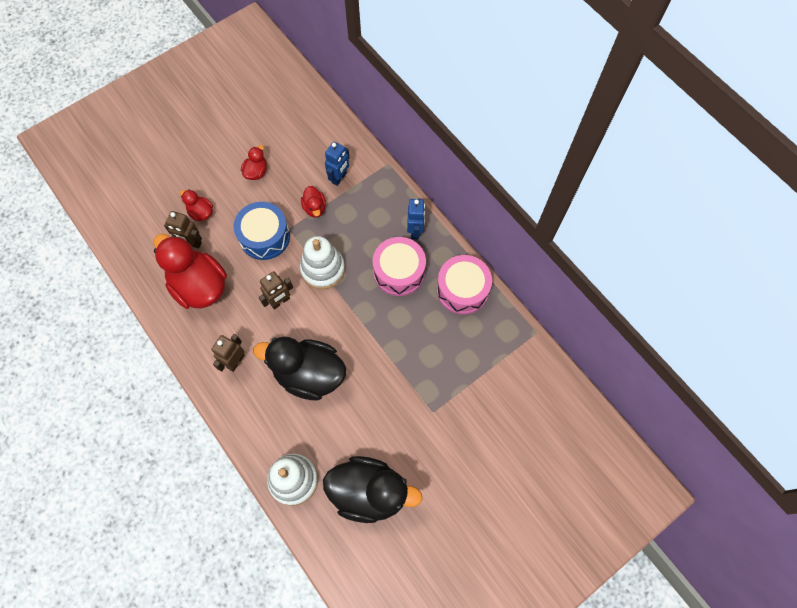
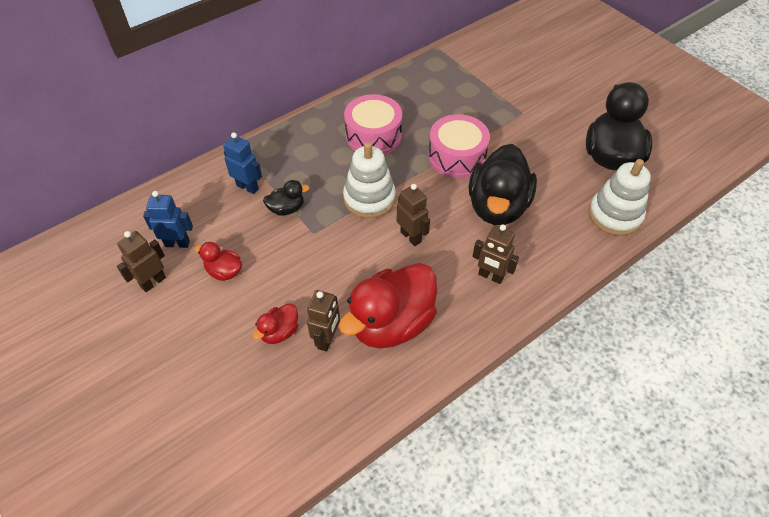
camera: 90 degrees left, 15 degrees down
blue drum [234,202,290,260] -> none
red duck [301,186,326,218] -> black duck [263,180,309,216]
blue robot [407,199,425,239] -> blue robot moved to [143,191,193,248]
pink drum [437,255,492,314] -> pink drum moved to [428,114,490,178]
none -> brown robot [117,231,166,292]

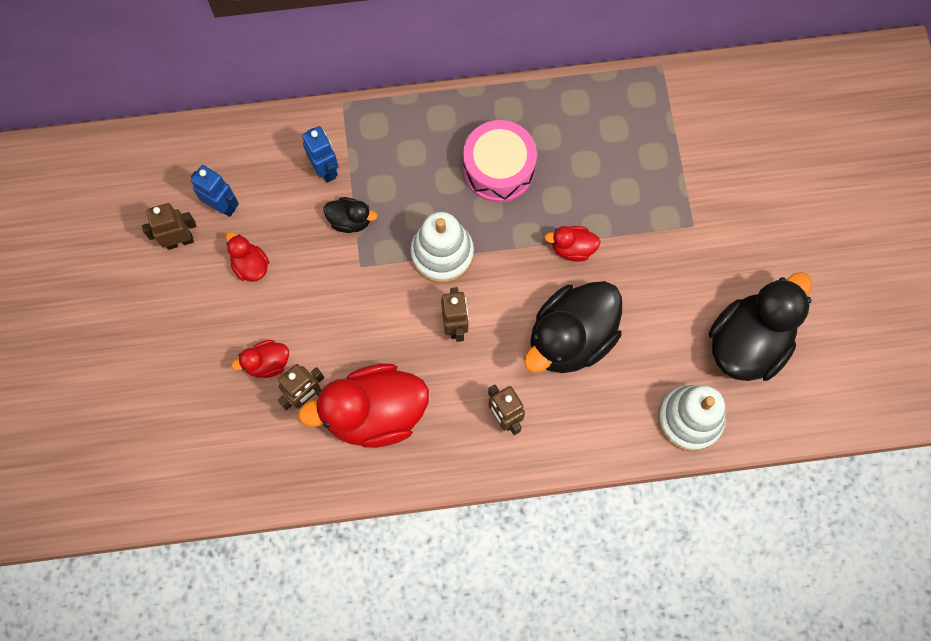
camera: 30 degrees right, 20 degrees up
pink drum [428,114,490,178] -> red duck [544,226,601,261]

